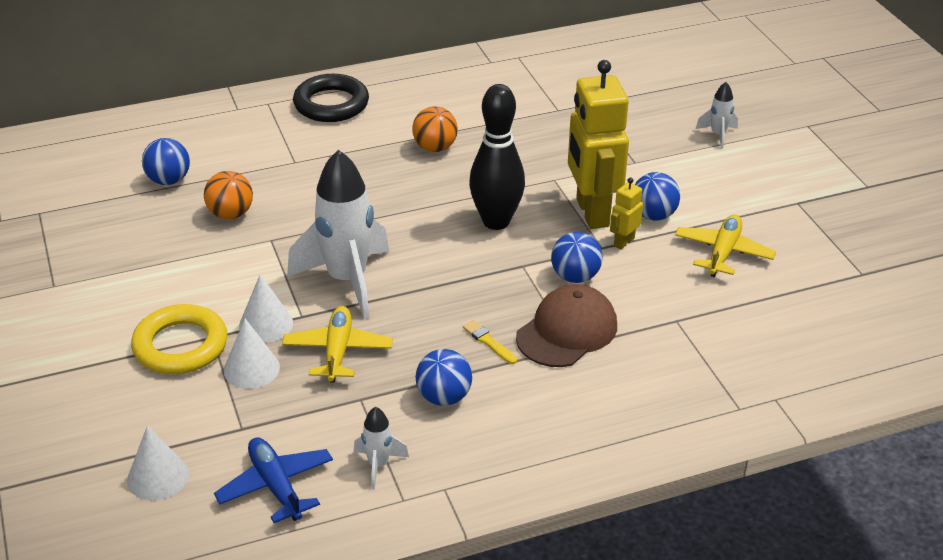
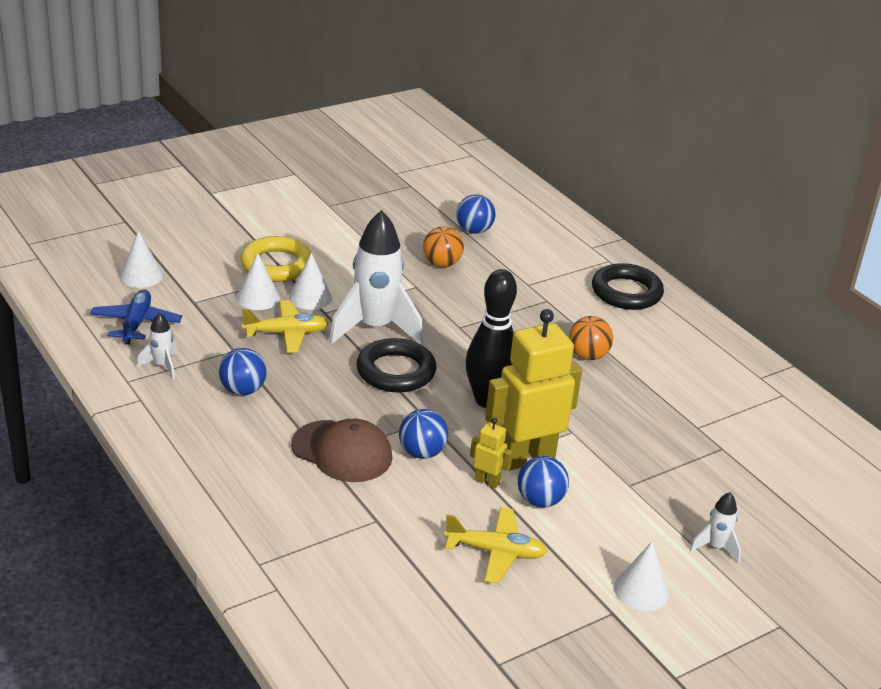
camera: 75 degrees right, 5 degrees down
blue plane [214,437,333,523] -> blue plane turned 45 degrees counterclockwise [90,290,182,345]
yellow brush [463,320,517,364] -> none
none -> black ring [356,338,436,393]
none -> white cone [614,542,669,611]

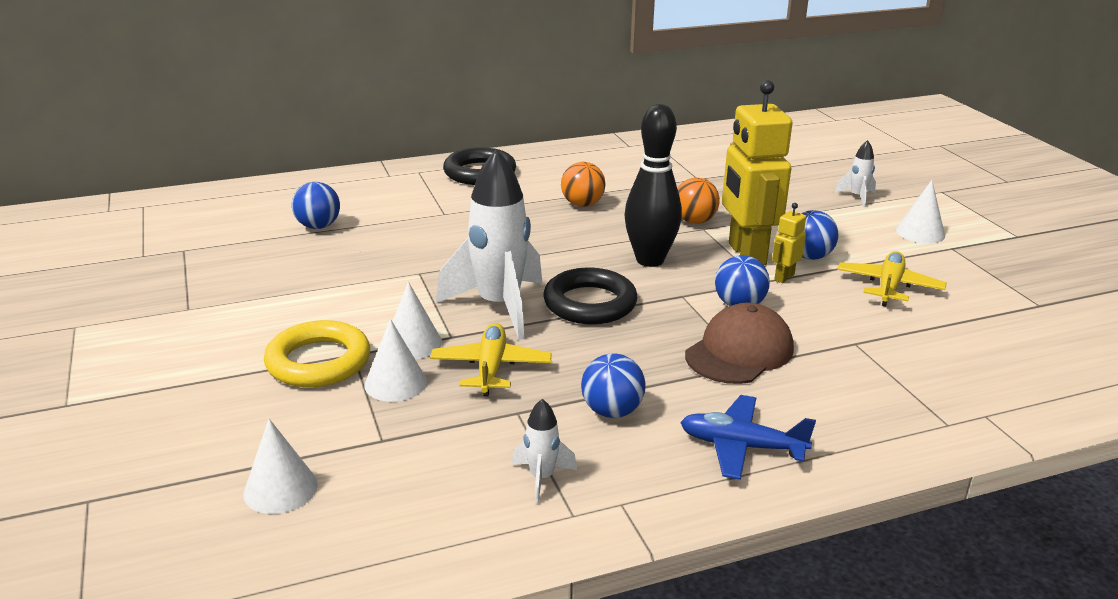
camera: 75 degrees left, 5 degrees down
blue plane [90,290,182,345] -> blue plane moved to [680,395,816,480]
orange ball [423,226,464,267] -> orange ball moved to [677,178,720,224]

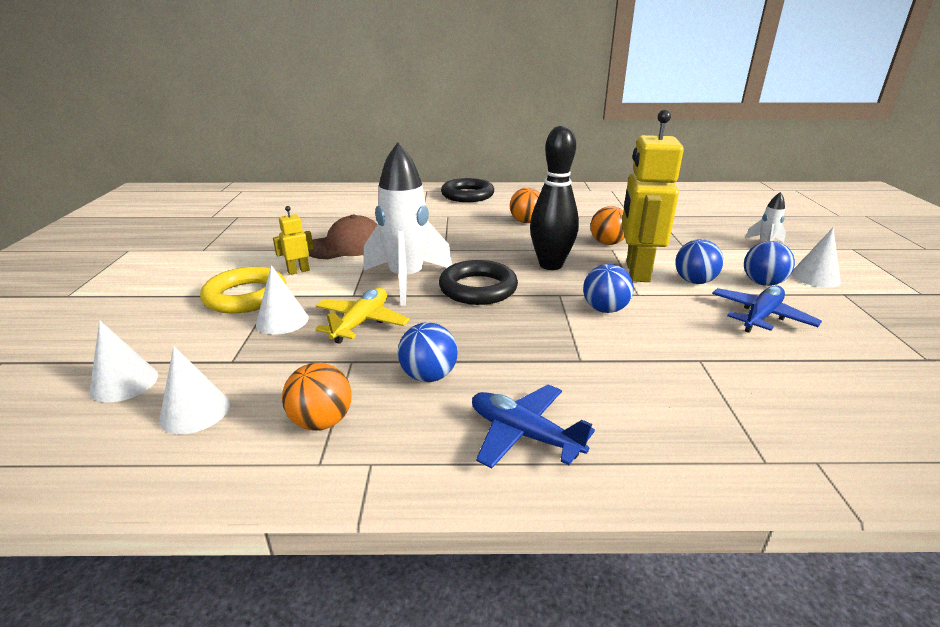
camera: 20 degrees right, 0 degrees up
blue ball [292,182,340,229] -> blue ball moved to [744,241,795,286]
white cone [392,282,442,359] -> white cone moved to [159,346,230,434]
white rocket [512,399,577,504] -> orange ball [282,363,352,431]
brown cap [685,303,794,384] -> brown cap moved to [308,215,378,259]
yellow robot [772,203,806,283] -> yellow robot moved to [273,206,314,275]
yellow plane [837,251,947,306] -> blue plane [712,286,822,333]

